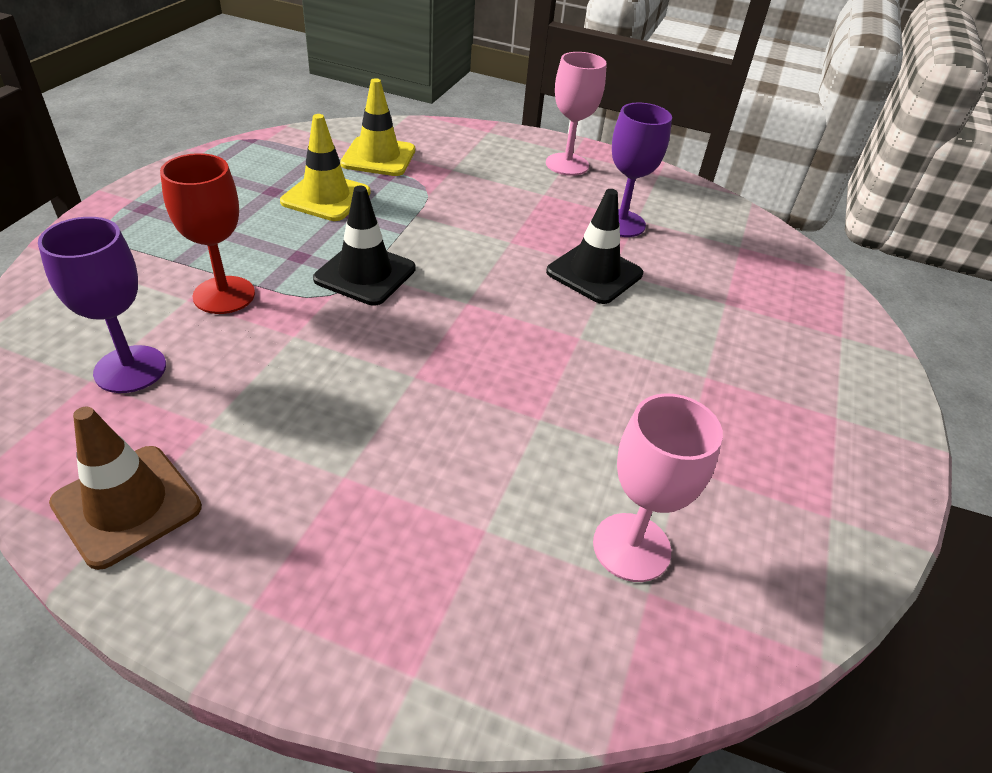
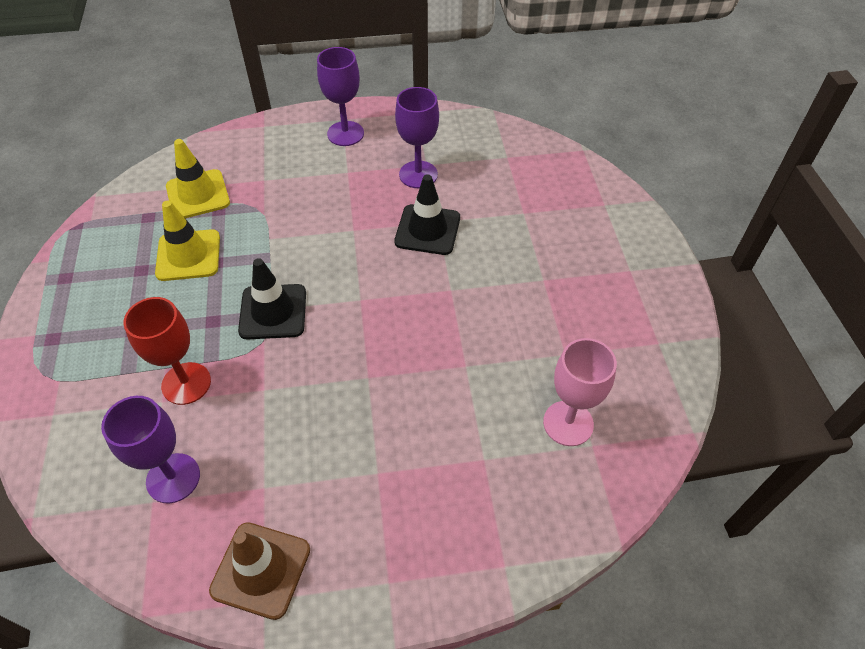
camera: 25 degrees left, 10 degrees up
pink goblet [546,52,607,176] -> purple goblet [317,47,364,146]

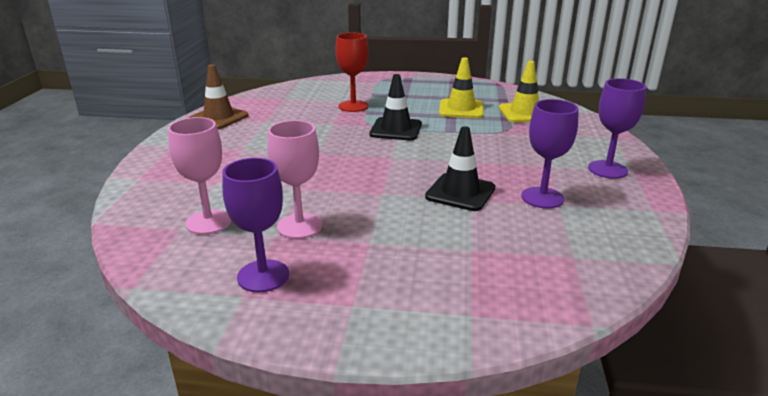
camera: 105 degrees right, 25 degrees down
purple goblet [101,396,200,503] -> purple goblet moved to [222,158,289,292]
none -> pink goblet [267,120,322,239]

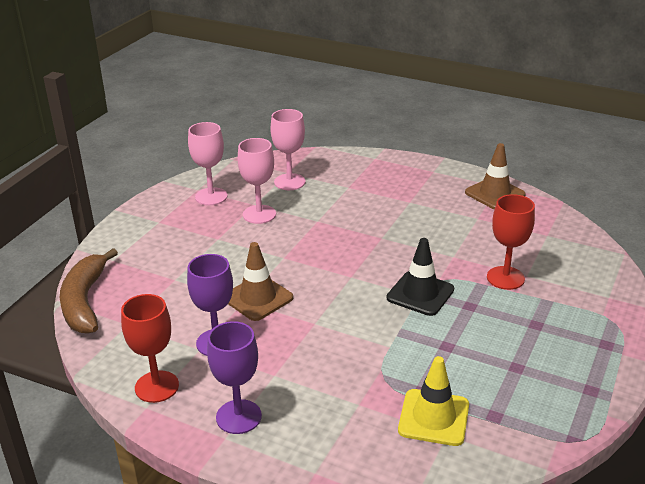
camera: 110 degrees right, 5 degrees up
purple goblet [222,158,289,292] -> pink goblet [188,122,228,205]
black traffic cone [425,126,495,211] -> brown traffic cone [228,242,293,321]
yellow traffic cone [439,57,484,118] -> none
none -> brown banana [60,248,118,334]
none -> red goblet [121,294,179,403]

